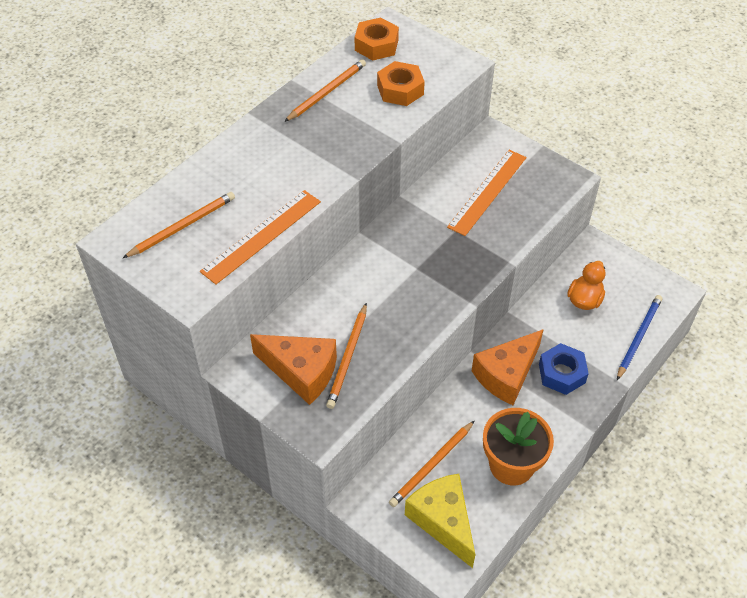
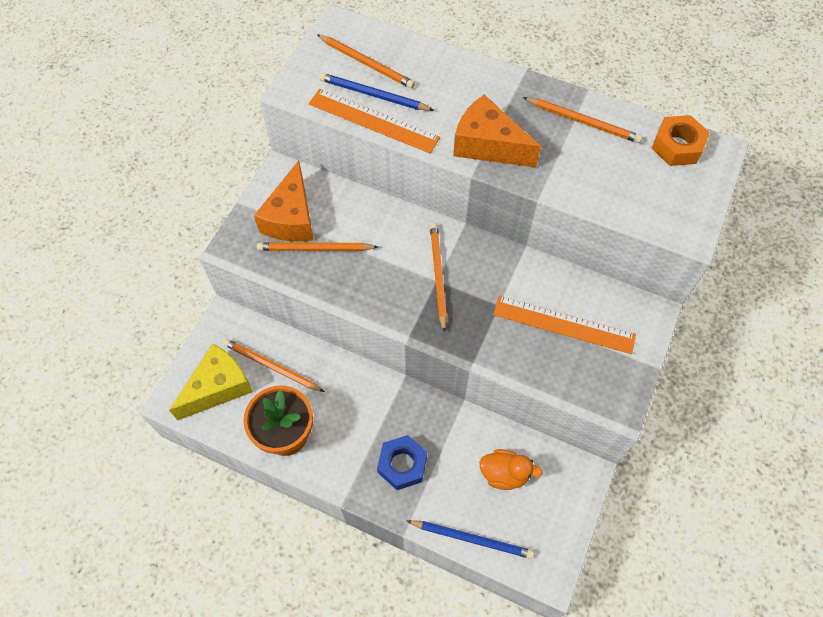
camera: 75 degrees right, 10 degrees up
orange nut [377,61,425,106] -> none
orange cheese [472,329,544,405] -> orange cheese moved to [453,94,541,168]
none -> blue pencil [319,73,434,111]
none -> orange pencil [430,223,447,333]

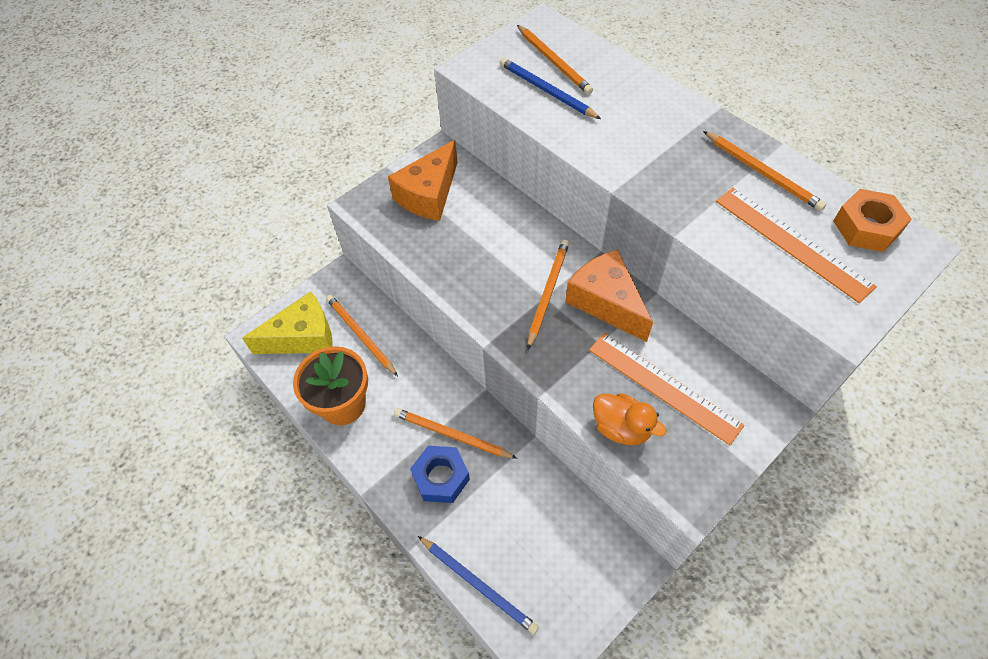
camera: 25 degrees right, 5 degrees down
orange pencil [257,242,378,251] -> orange pencil moved to [394,408,518,459]
orange ruler [309,89,440,154] -> orange ruler moved to [716,188,877,303]
orange cheese [453,94,541,168] -> orange cheese moved to [566,249,653,342]
orange duck [479,449,543,490] -> orange duck moved to [593,393,667,445]

